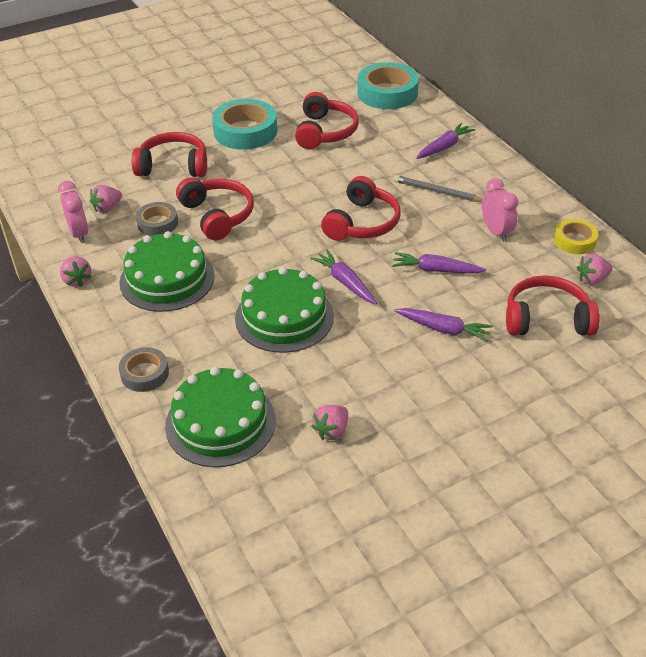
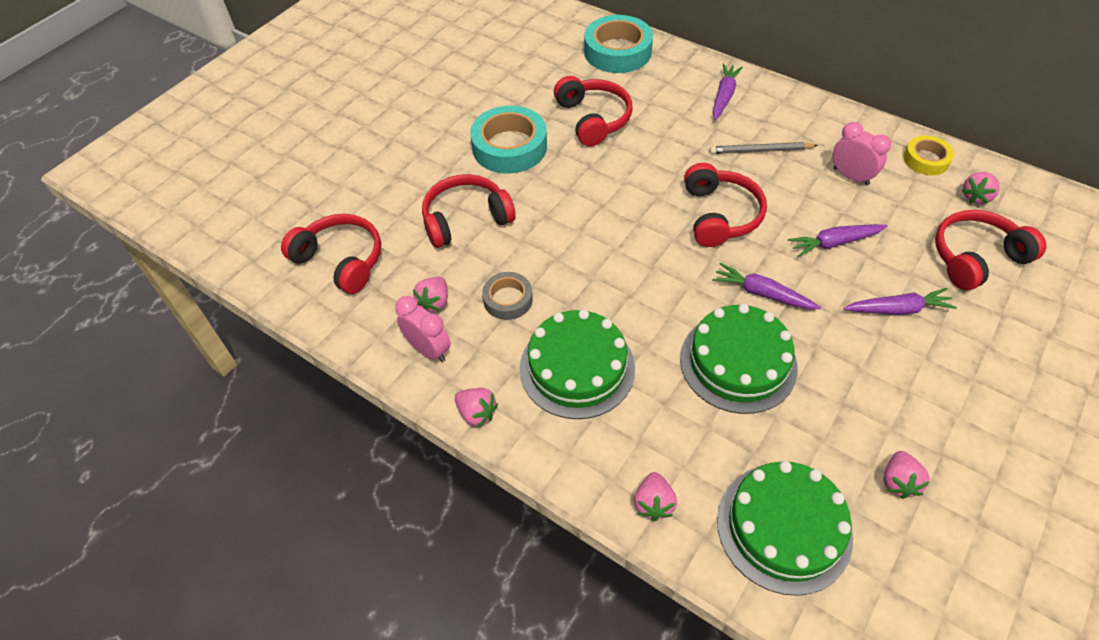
camera: 25 degrees left, 10 degrees up
grey tape [119,347,169,392] -> pink strawberry [634,472,677,521]
red headphones [176,177,254,240] -> red headphones moved to [281,214,381,294]

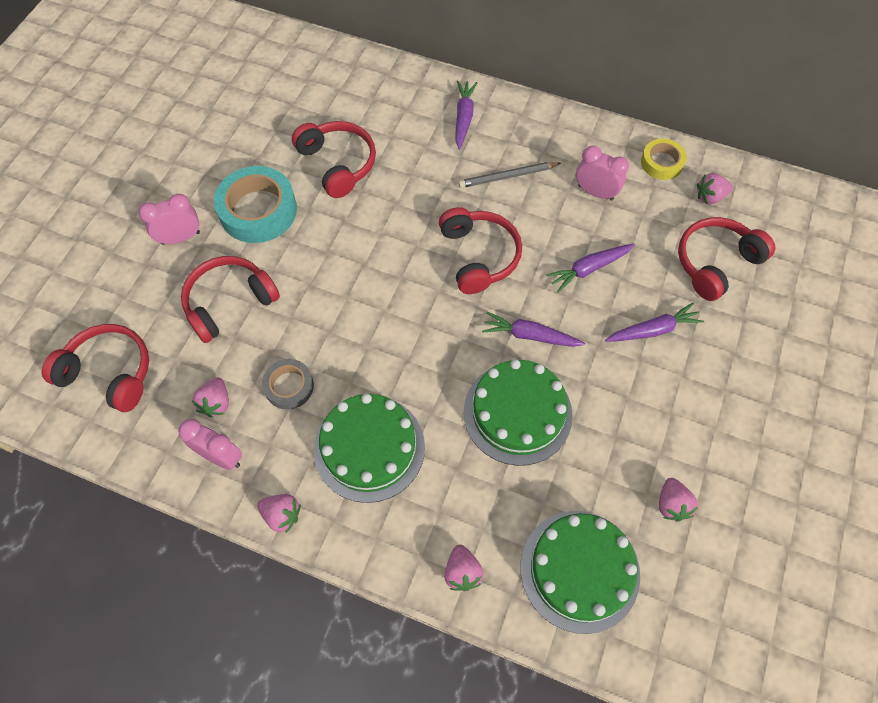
camera: 15 degrees left, 10 degrees up
turquoise tape [584,15,653,73] -> none
pink strawberry [962,172,1000,204] -> pink strawberry turned 45 degrees clockwise [697,173,733,205]
none -> pink clock [139,194,200,245]

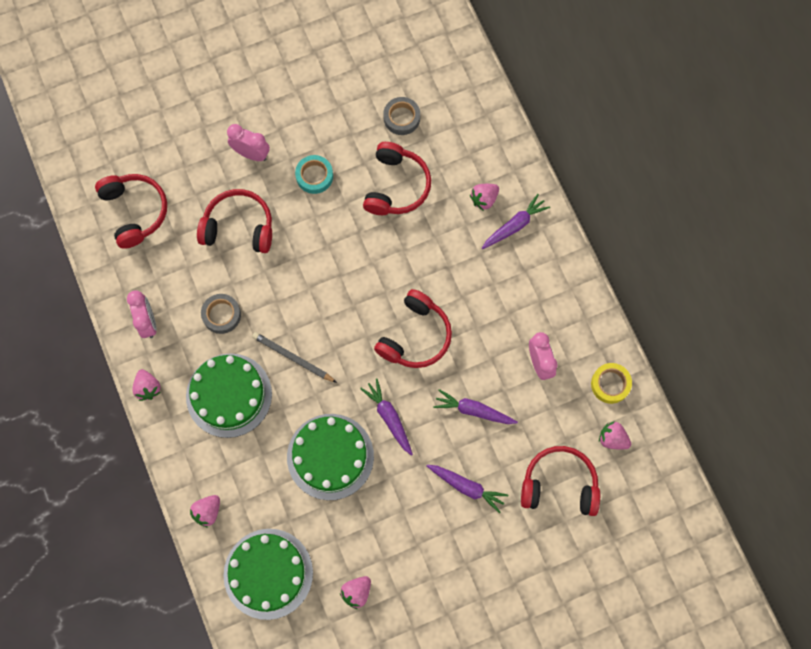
camera: 45 degrees right, 10 degrees up
pink strawberry [192,377,229,417] -> pink strawberry moved to [470,184,499,211]
turquoise tape [214,166,297,243] -> turquoise tape [295,155,333,194], size x0.56
grey pencil [458,162,561,188] -> grey pencil moved to [252,332,337,383]
none -> grey tape [383,97,420,135]

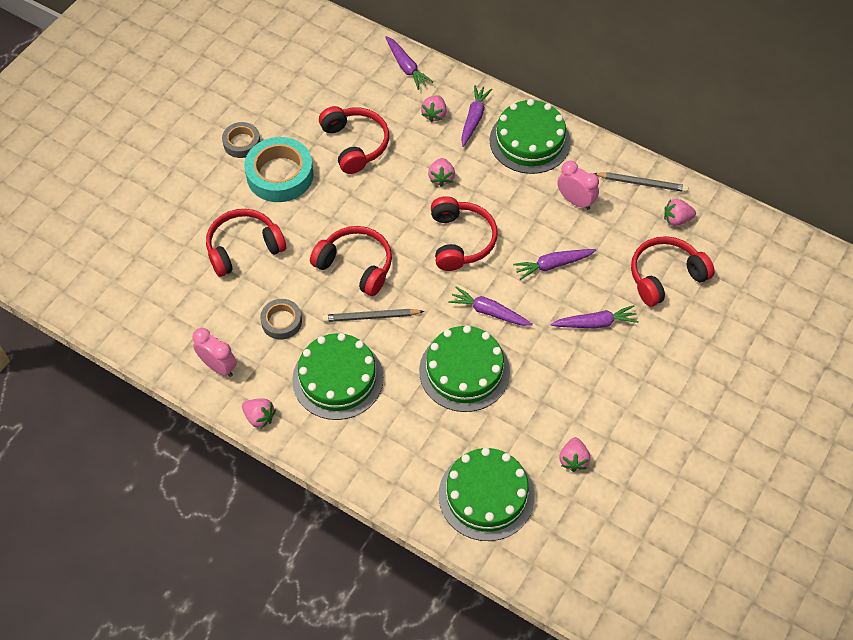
camera: 35 degrees left, 15 degrees down
red headphones [95,174,167,249] -> red headphones moved to [310,226,392,296]
pink strawberry [190,495,220,528] -> pink strawberry moved to [428,158,455,187]
pink clock [227,124,270,161] -> none
turquoise tape [295,155,333,194] -> turquoise tape [244,137,314,202], size x1.77
grey tape [383,97,420,135] -> grey tape moved to [222,122,261,158]
yellow tape [591,363,632,404] -> grey pencil [593,172,689,192]
none -> purple carrot [386,36,433,90]
none -> green cake [489,99,571,174]

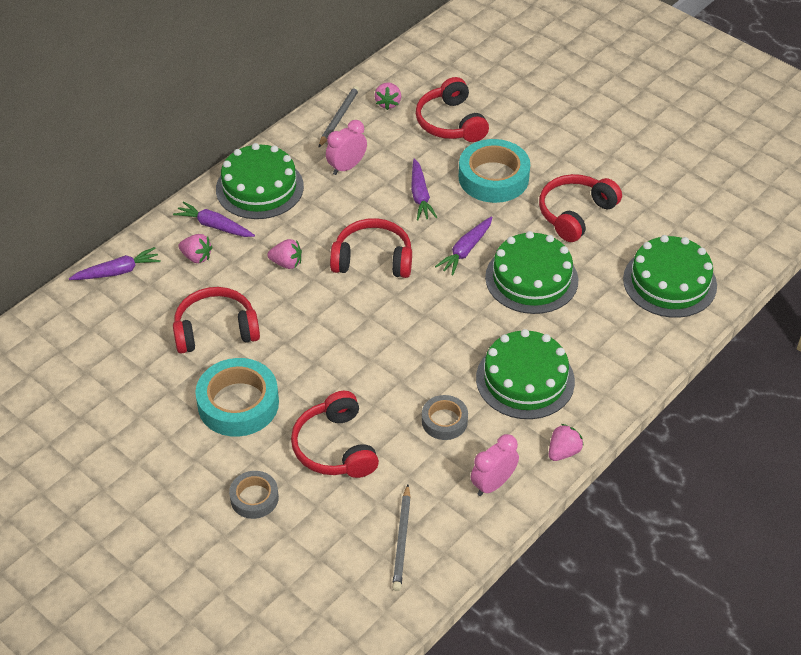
camera: 80 degrees left, 10 degrees down
grey tape [222,122,261,158] -> grey tape moved to [229,471,279,519]
red headphones [310,226,392,296] -> red headphones moved to [539,174,622,242]
grey pencil [322,309,424,322] -> grey pencil moved to [392,484,411,591]
purple carrot [550,305,639,328] -> turquoise tape [459,139,530,203]
pink strawberry [559,437,590,472] -> none

